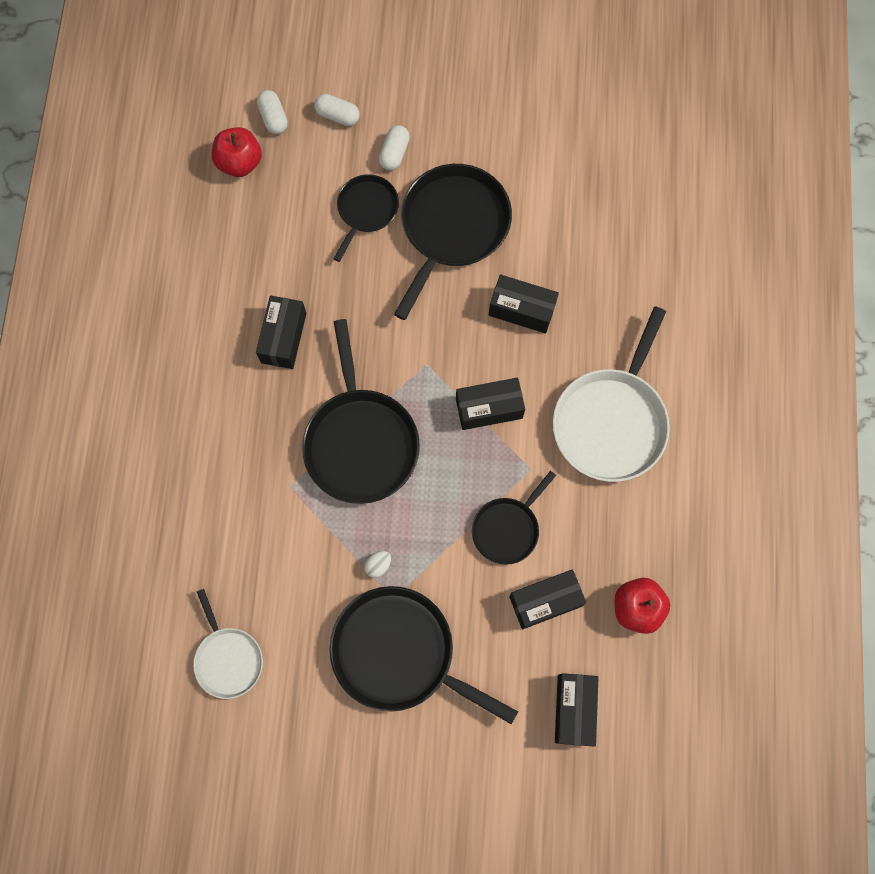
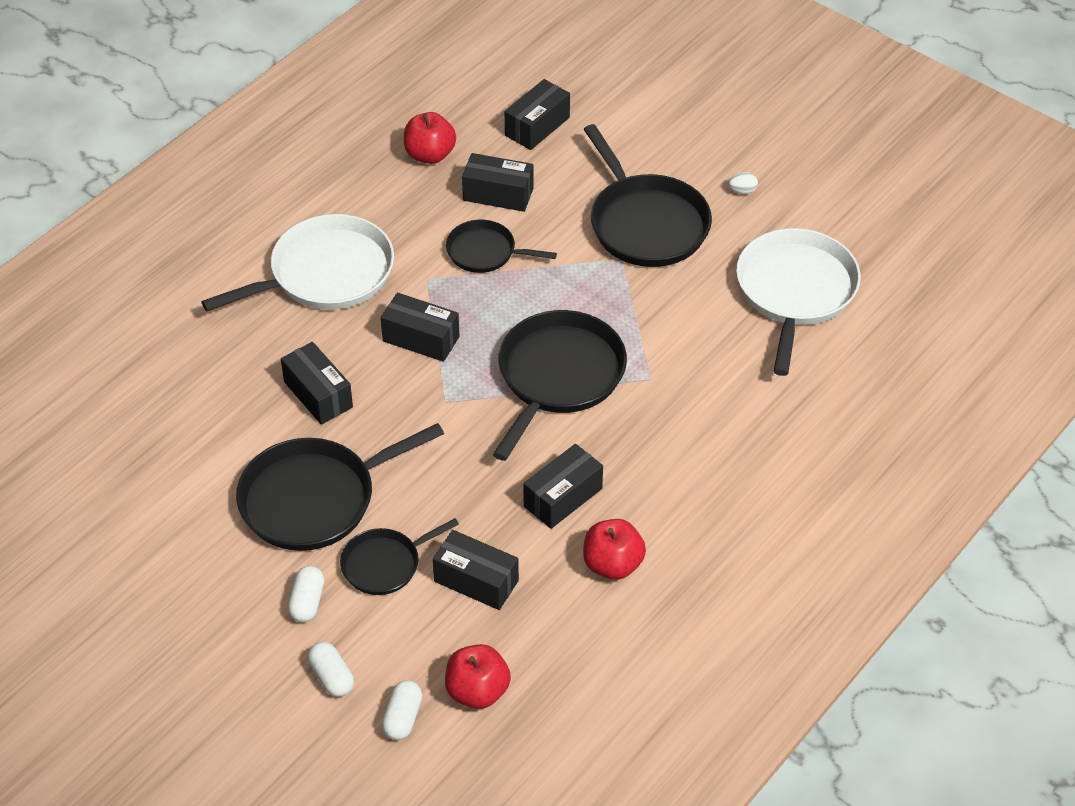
camera: 145 degrees left, 25 degrees down
white pan [193,589,263,699] -> white pan [736,228,861,376], size x1.77
white egg [364,551,391,578] -> white egg moved to [728,172,758,194]
white capsule [379,125,410,170] -> white capsule turned 45 degrees counterclockwise [288,566,324,622]
black pan [472,471,556,565] -> black pan turned 150 degrees counterclockwise [446,220,557,273]
none -> black box [433,530,519,610]
none -> red apple [583,519,646,580]

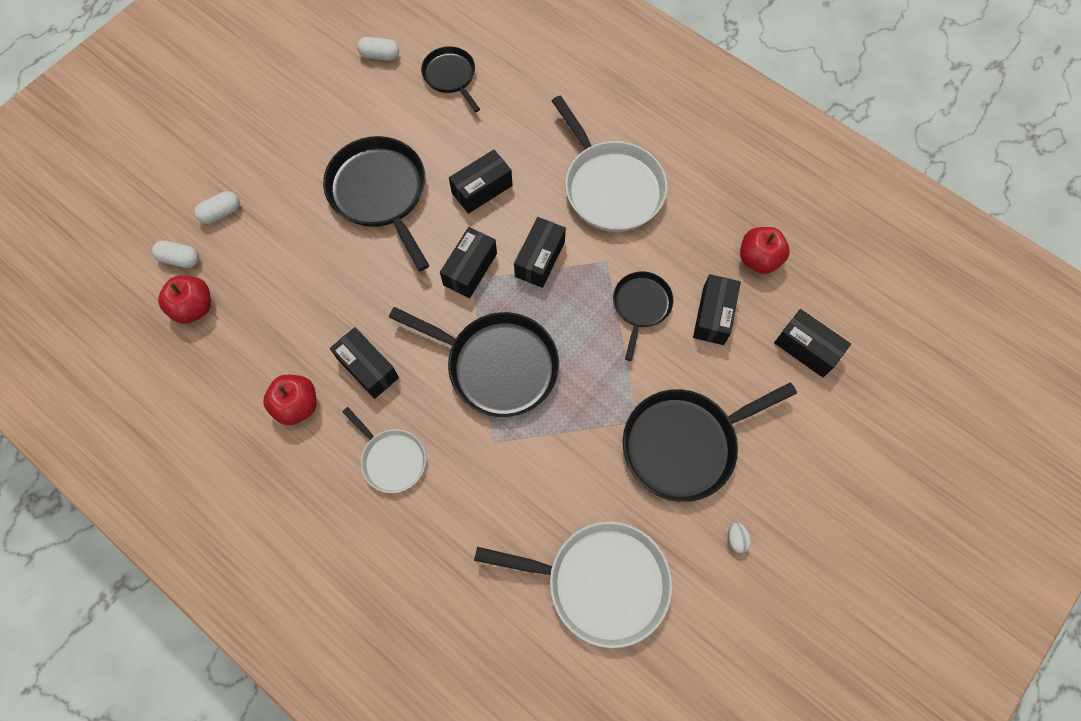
camera: 90 degrees right, 20 degrees up
white capsule [288,566,324,622] -> white capsule moved to [357,37,399,61]
black pan [340,518,459,595] -> black pan moved to [421,46,480,112]
black box [433,530,519,610] -> black box moved to [440,227,497,298]
none -> white pan [342,407,426,493]

